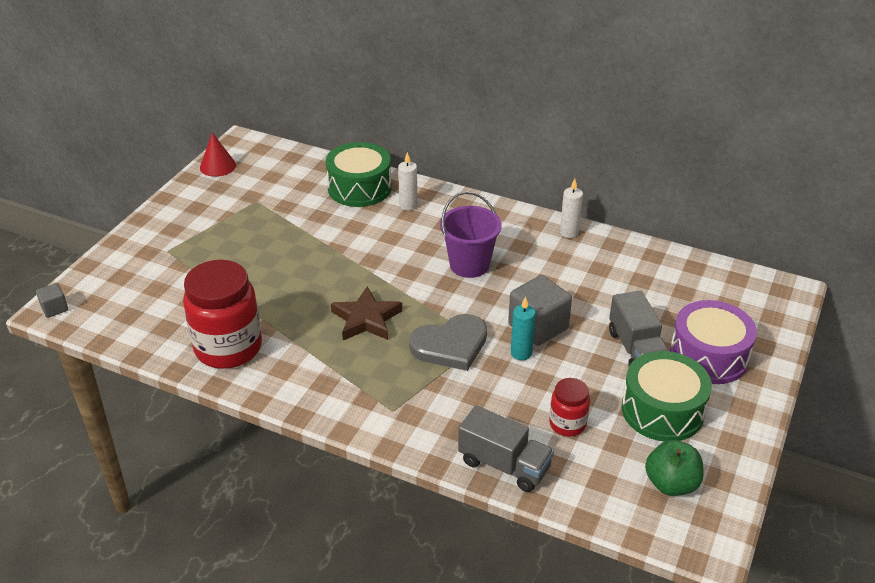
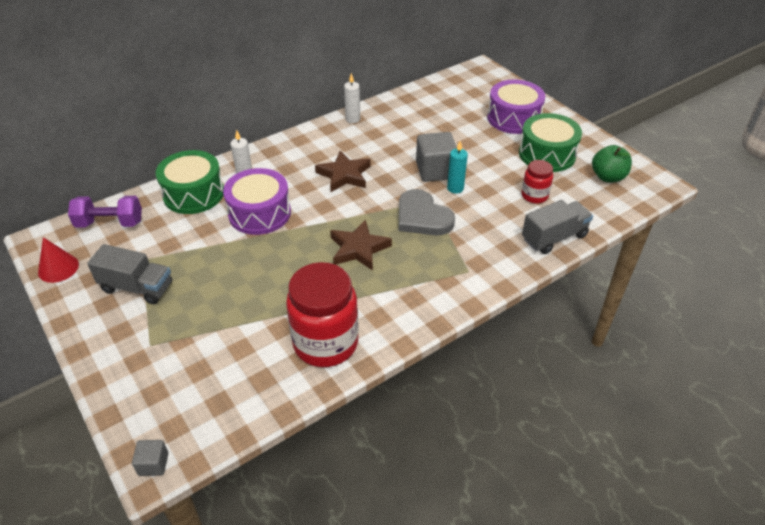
camera: 60 degrees left, 5 degrees up
grey heart [409,314,487,371] -> grey heart turned 135 degrees clockwise [399,189,455,235]
purple bucket [440,191,502,278] -> brown star [315,151,371,192]
grey truck [609,291,669,366] -> grey truck moved to [87,244,172,304]
none -> purple dumbbell [68,196,142,228]
none -> purple drum [223,168,291,235]

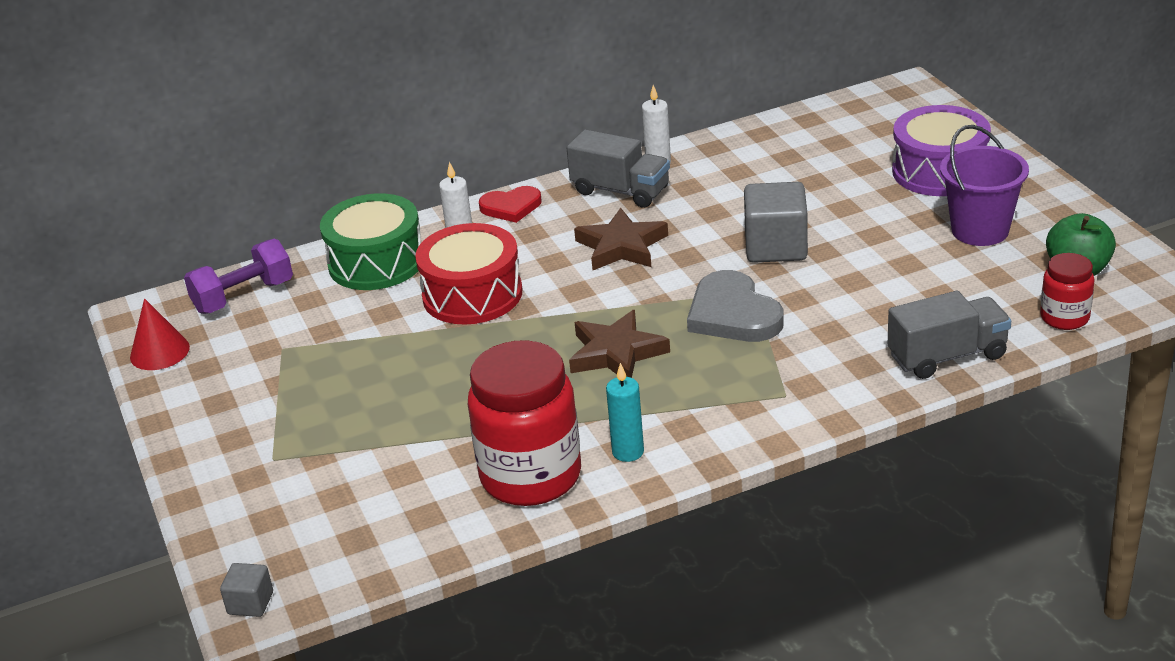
camera: 15 degrees right, 10 degrees down
purple dumbbell [68,196,142,228] -> purple dumbbell turned 45 degrees counterclockwise [184,239,293,314]
grey truck [87,244,172,304] -> grey truck moved to [567,129,670,208]
purple drum [223,168,291,235] -> red drum [415,223,522,325]
turquoise candle [447,141,468,193] -> turquoise candle moved to [606,363,644,462]
green drum [519,113,582,172] -> purple bucket [940,125,1029,246]
red jar [522,160,553,204] -> red jar moved to [1040,253,1095,330]
none -> red heart [479,186,541,223]

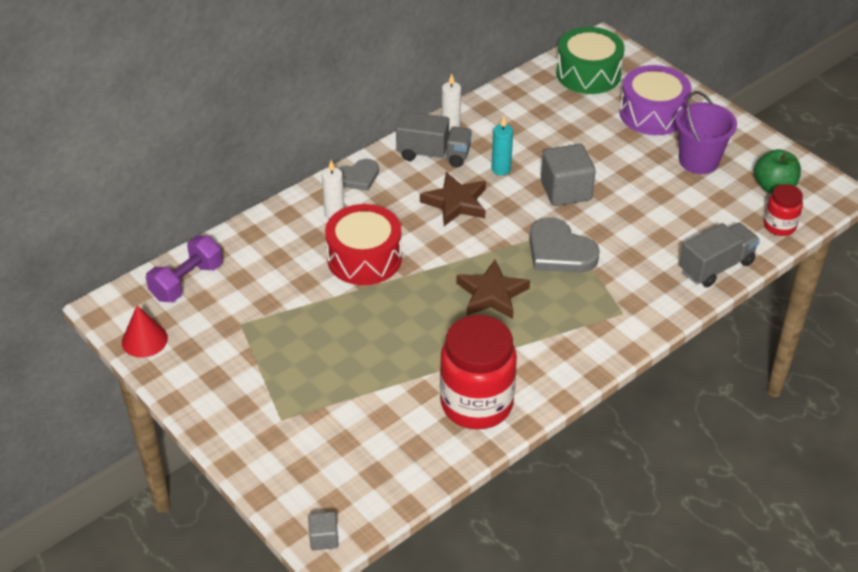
camera: 20 degrees left, 10 degrees up
green drum [320,193,421,290] -> green drum moved to [556,27,625,94]
red heart [479,186,541,223] -> grey heart [338,159,379,191]
turquoise candle [606,363,644,462] -> turquoise candle moved to [491,116,513,175]

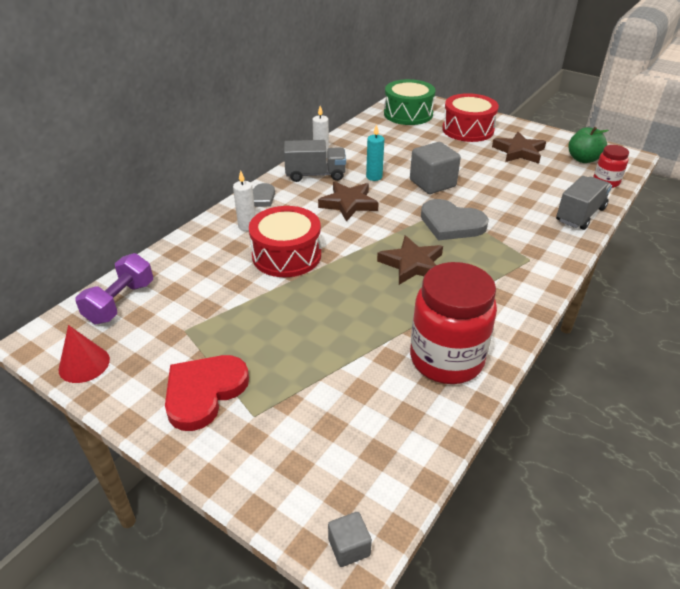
camera: 15 degrees left, 5 degrees down
purple drum [619,65,691,135] -> red drum [442,93,499,142]
purple bucket [676,91,737,174] -> brown star [492,132,546,164]
none -> red heart [165,355,249,431]

